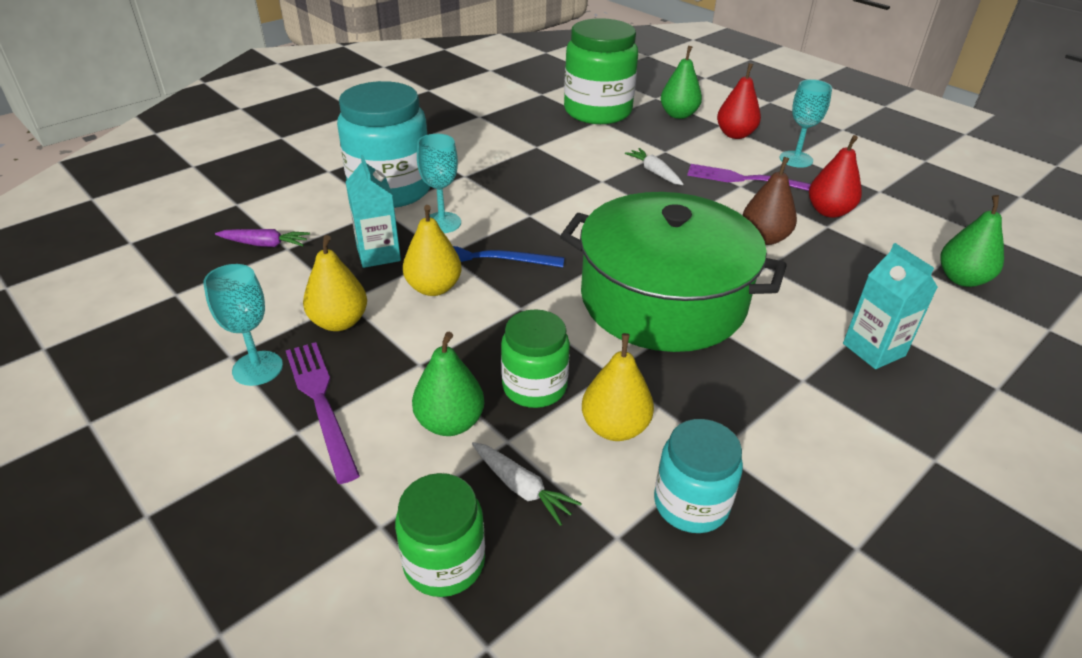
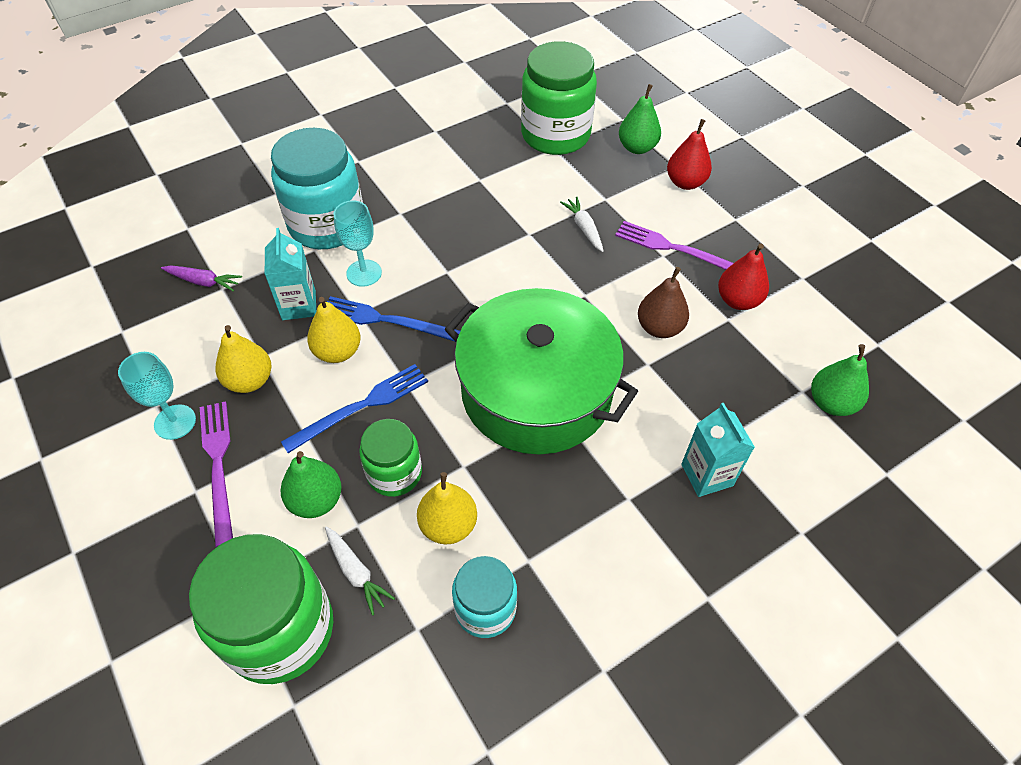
camera: 10 degrees right, 15 degrees up
green jar [395,473,485,597] -> green jar [189,534,333,684], size x1.74
turquoise goblet [779,79,832,168] -> none
none -> blue fork [281,364,428,453]

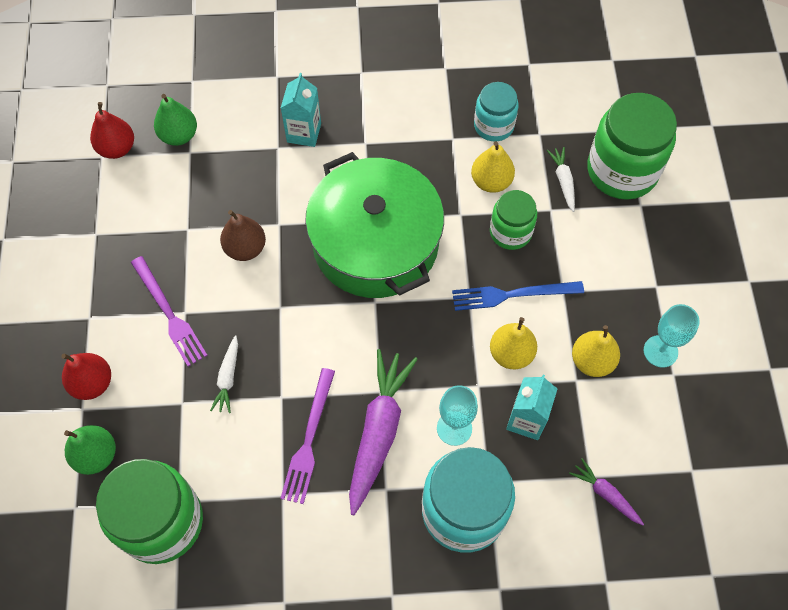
camera: 150 degrees left, 10 degrees up
purple fork [200,401,233,547] -> purple fork moved to [280,368,335,504]
green pear [281,451,342,518] -> none
blue fork [327,296,460,341] -> none
red pear [718,244,769,310] -> red pear moved to [90,102,134,159]
none -> purple carrot [349,349,418,515]

